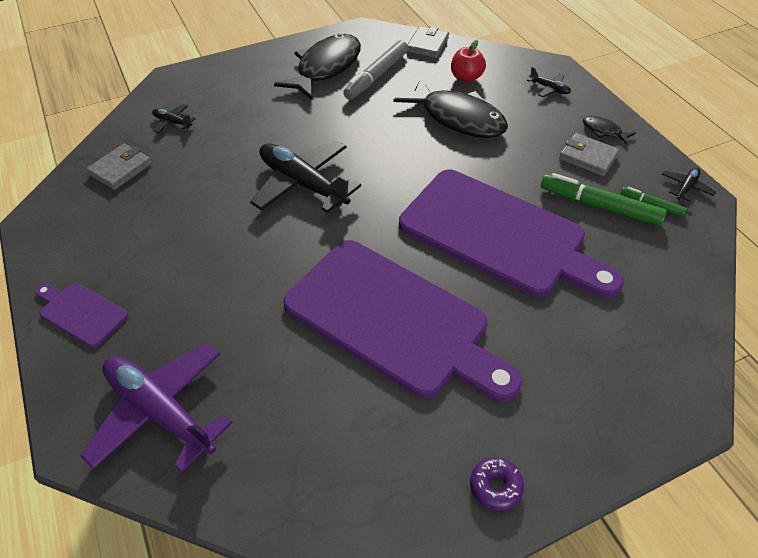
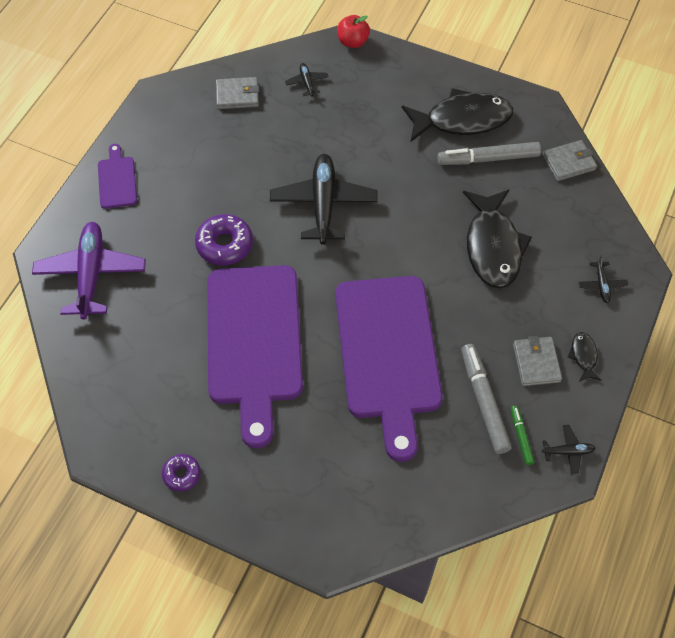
camera: 50 degrees right, 10 degrees up
red apple [451,40,486,83] -> red apple moved to [337,15,370,48]
green marker [541,173,667,226] -> grey marker [461,344,512,454]
none -> purple donut [195,214,253,265]

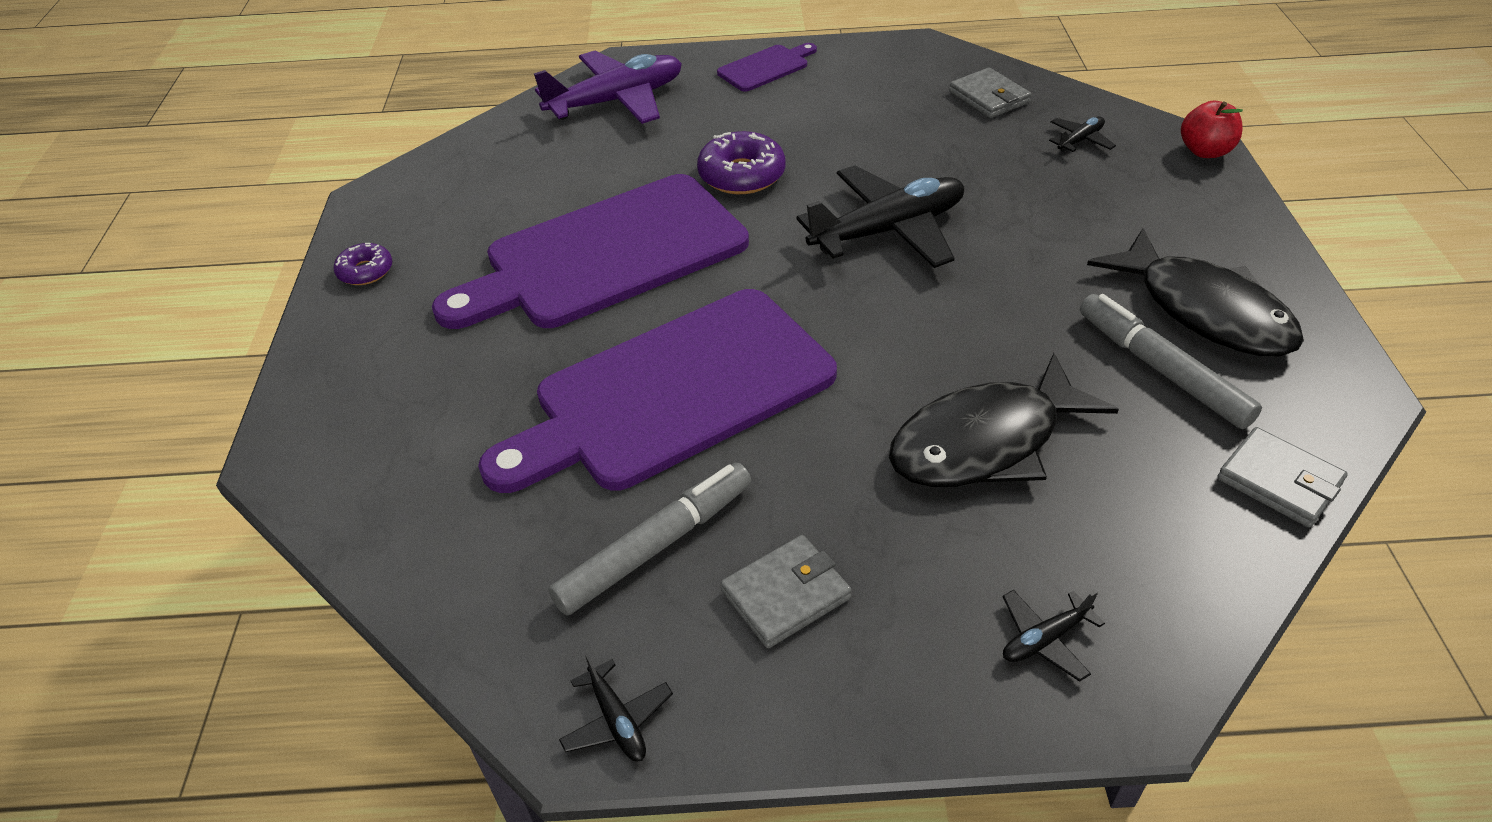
camera: 65 degrees right, 15 degrees down
green marker [511,406,534,465] -> none
black fish [568,332,601,382] -> none

